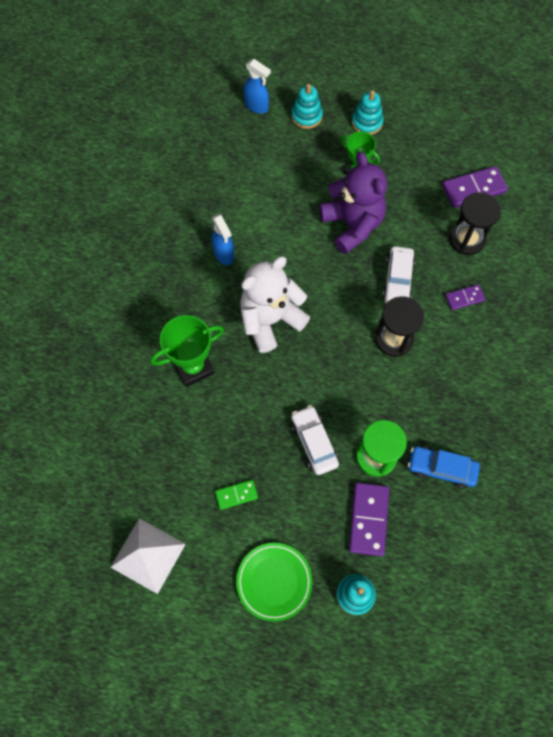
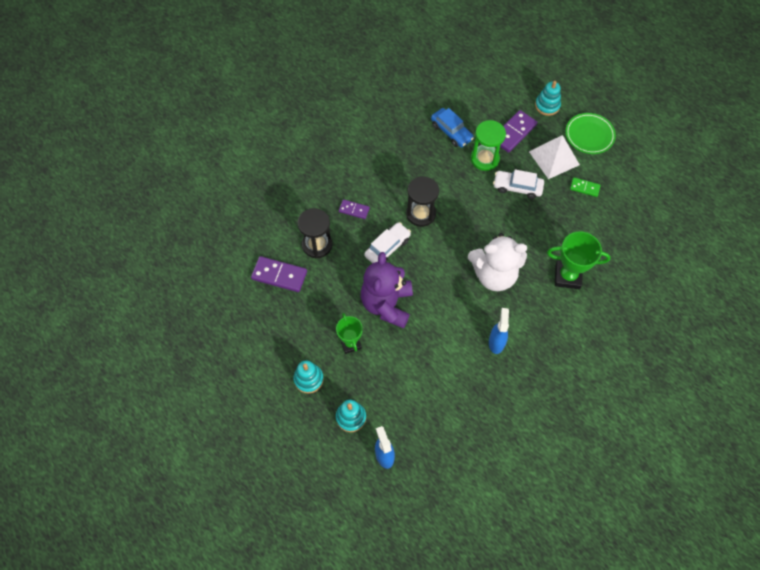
camera: 145 degrees left, 5 degrees down
white pyramid [110,518,186,594] -> white pyramid moved to [529,135,580,179]
white car [291,405,339,475] -> white car turned 90 degrees clockwise [493,169,544,199]

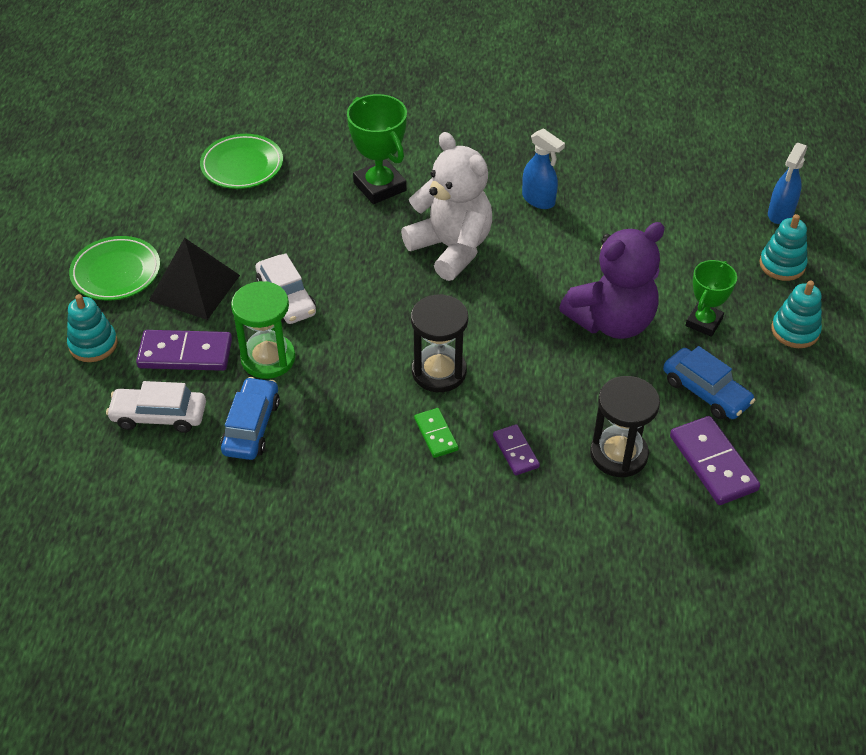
camera: 130 degrees left, 15 degrees down
white car [364,222,411,263] -> white car moved to [106,381,206,433]
blue spray bottle [489,308,509,354] -> blue spray bottle turned 105 degrees counterclockwise [522,128,565,209]
white pyramid [529,135,580,179] -> black pyramid [149,238,240,320]
green domino [570,177,601,197] -> green domino moved to [414,408,459,458]
none -> green plate [200,134,283,189]
none -> blue car [663,346,755,419]

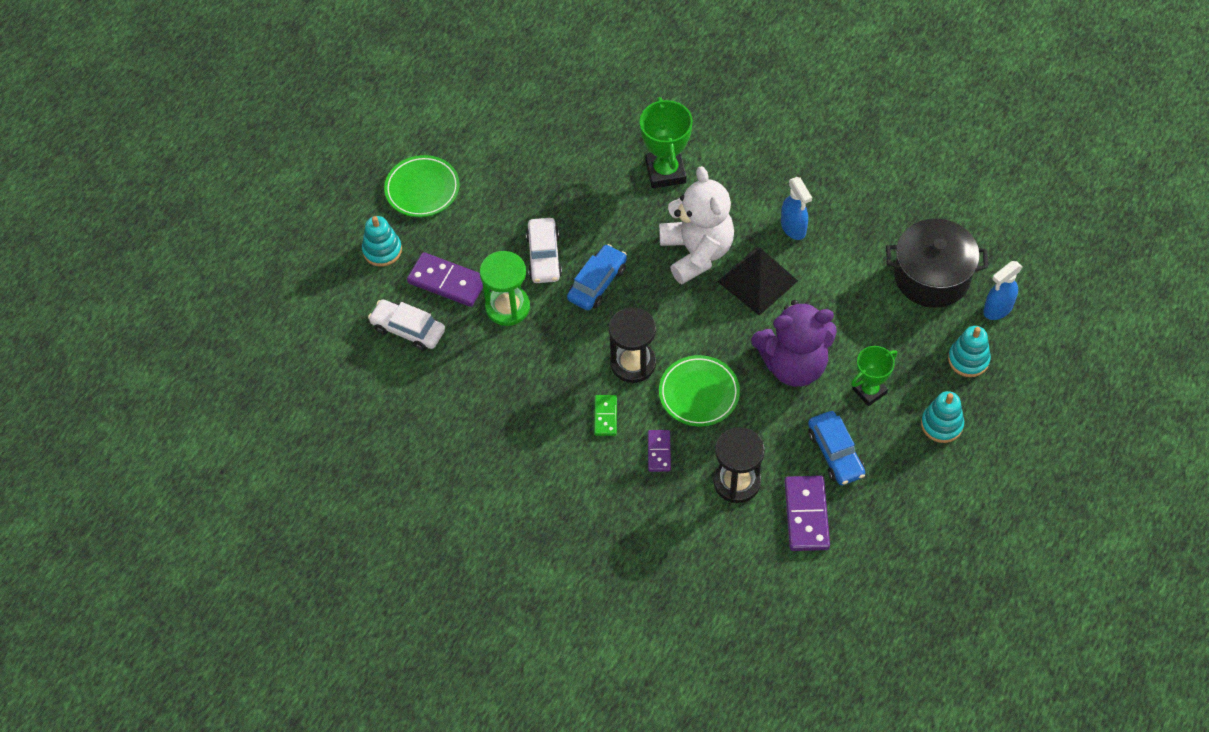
camera: 25 degrees right, 10 degrees up
black pyramid [149,238,240,320] -> black pyramid moved to [717,248,798,316]
green plate [200,134,283,189] -> green plate moved to [659,355,740,426]
blue car [221,377,280,460] -> blue car moved to [567,244,627,310]
none -> black pot [886,219,988,308]

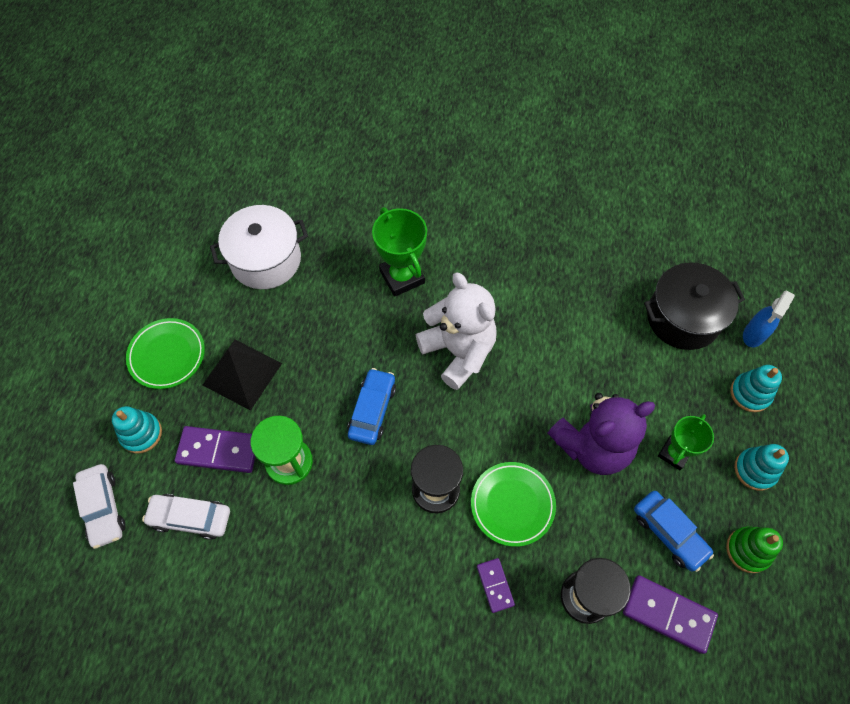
camera: 20 degrees left, 5 degrees up
white car [526,218,562,283] -> white car moved to [73,464,126,549]
green domino [594,395,617,436] -> none
black pyramid [717,248,798,316] -> black pyramid moved to [203,340,282,411]
blue spray bottle [781,177,812,240] -> none
purple domino [785,476,830,551] -> purple domino turned 45 degrees counterclockwise [623,575,718,654]
none -> white pot [210,205,308,289]
none -> green stacking toy [726,526,783,573]

